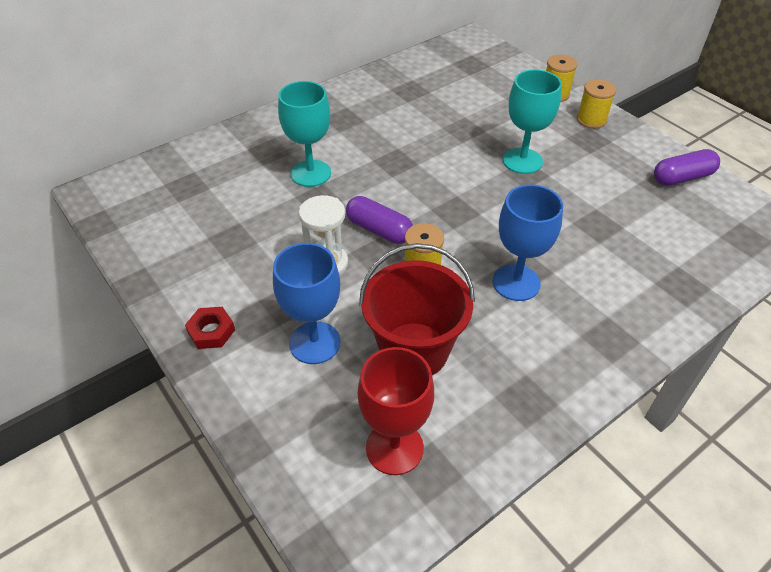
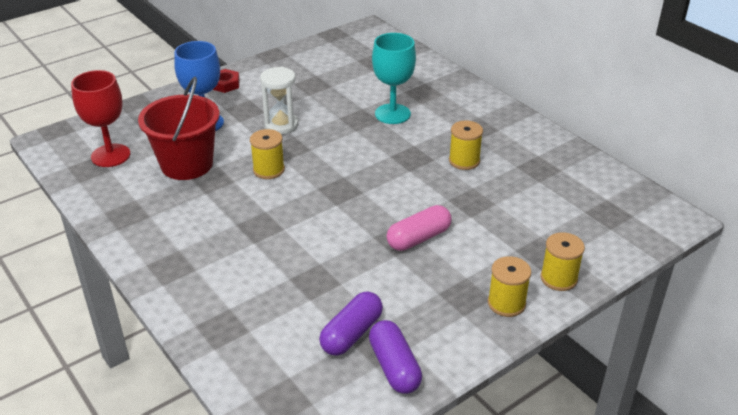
camera: 90 degrees right, 10 degrees down
purple capsule [346,196,413,244] -> purple capsule moved to [319,292,383,356]
blue goblet [493,184,563,301] -> none
turquoise goblet [503,69,562,174] -> pink capsule [387,205,452,251]
none -> yellow spool [449,120,483,170]

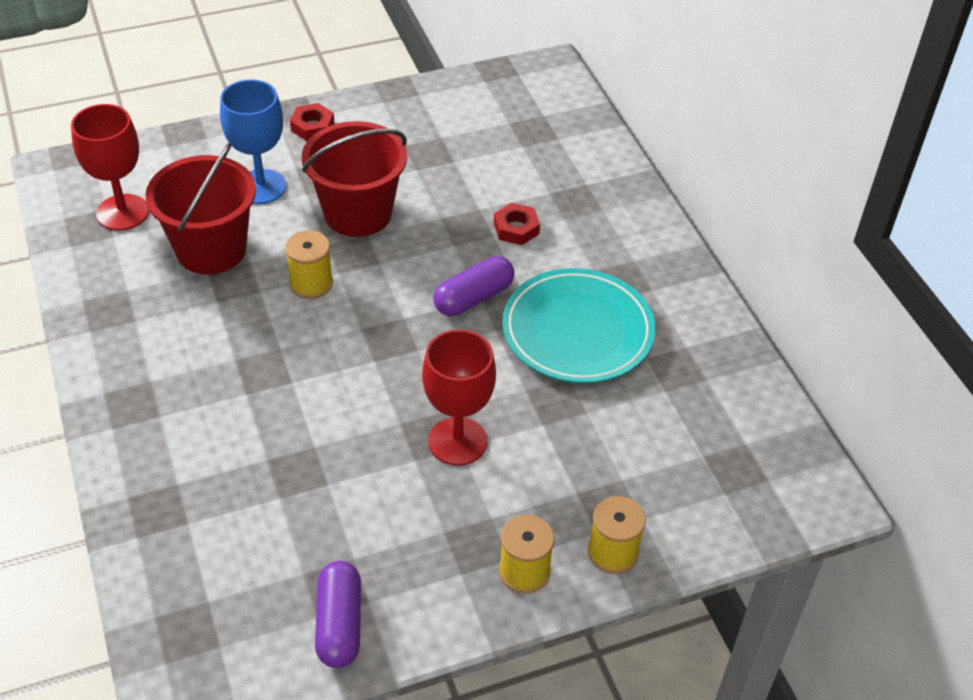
camera: 15 degrees right, 10 degrees up
white hourglass [260,67,298,135] -> red bucket [302,121,407,237]
purple capsule [319,292,383,356] -> purple capsule moved to [433,256,515,316]
turquoise goblet [372,33,416,124] -> red nut [494,203,540,245]
pink capsule [387,205,452,251] -> red goblet [422,329,496,466]
yellow spool [449,120,483,170] -> turquoise plate [502,268,656,383]

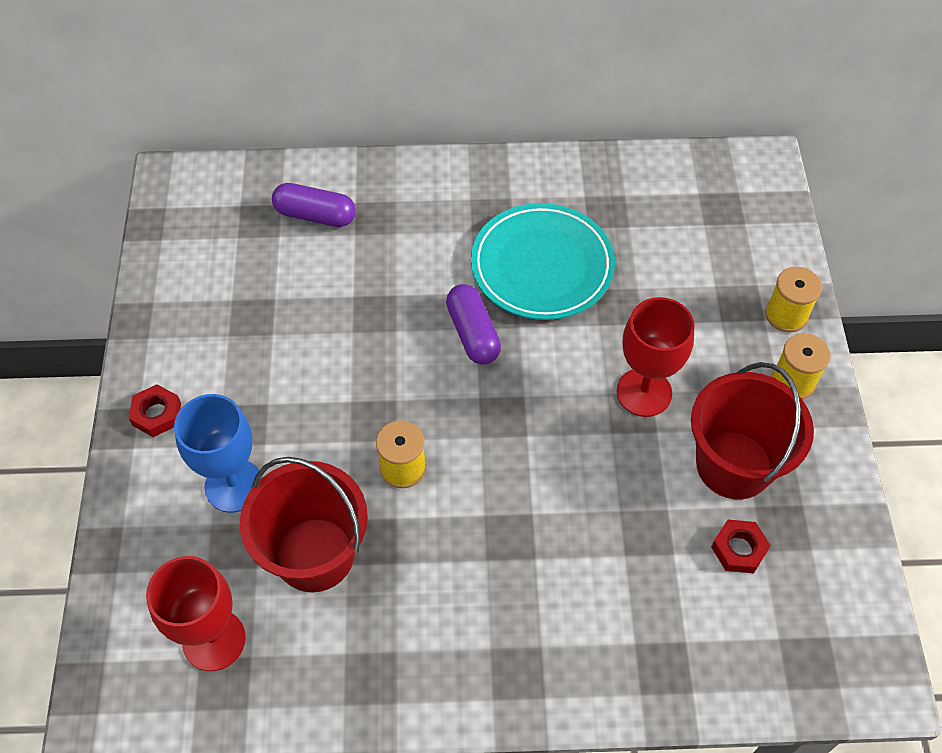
camera: 70 degrees left, 10 degrees up
red bucket [302,121,407,237] -> red bucket moved to [691,362,814,499]
purple capsule [315,561,361,668] -> purple capsule moved to [272,183,356,227]
red nut [494,203,540,245] -> red nut moved to [711,520,771,573]

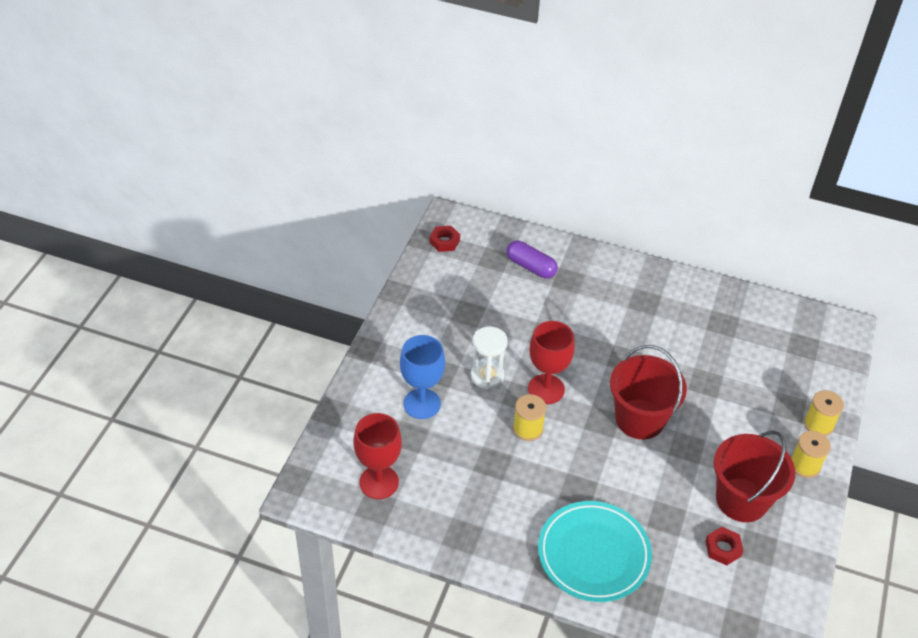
camera: 20 degrees right, 10 degrees down
red nut [128,384,181,437] -> red nut moved to [430,226,460,252]
red bucket [240,457,368,592] -> red bucket moved to [610,345,687,440]
purple capsule [446,284,501,365] -> none
turquoise plate [471,203,615,320] -> turquoise plate moved to [538,501,652,602]
red goblet [617,297,695,417] -> red goblet moved to [528,321,575,404]
none -> white hourglass [471,326,508,390]

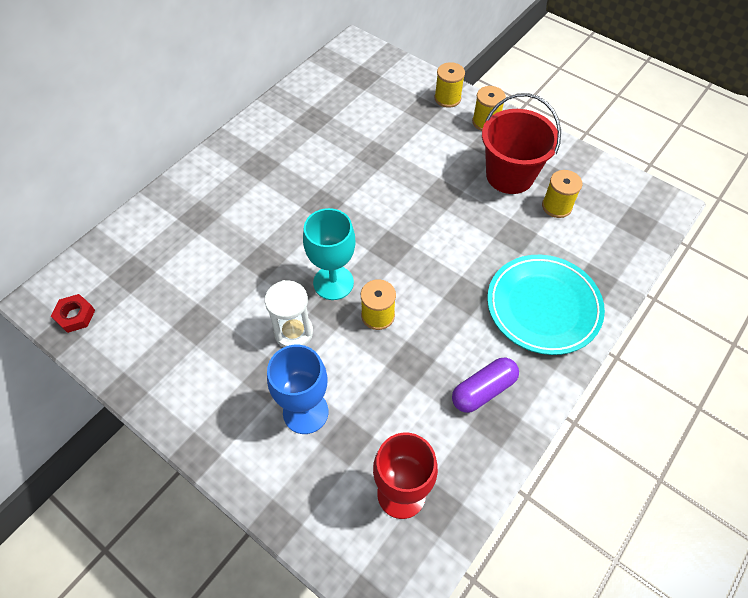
camera: 70 degrees left, 10 degrees up
purple capsule [506,240,558,279] -> purple capsule moved to [452,357,519,413]
red goblet [528,321,575,404] -> turquoise goblet [303,208,356,300]
red bucket [610,345,687,440] -> none
red nut [705,527,743,565] -> yellow spool [542,170,583,218]

